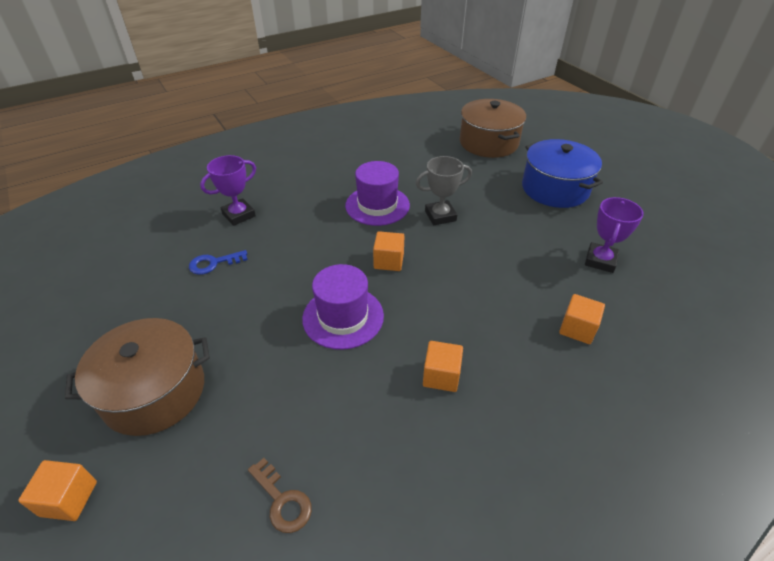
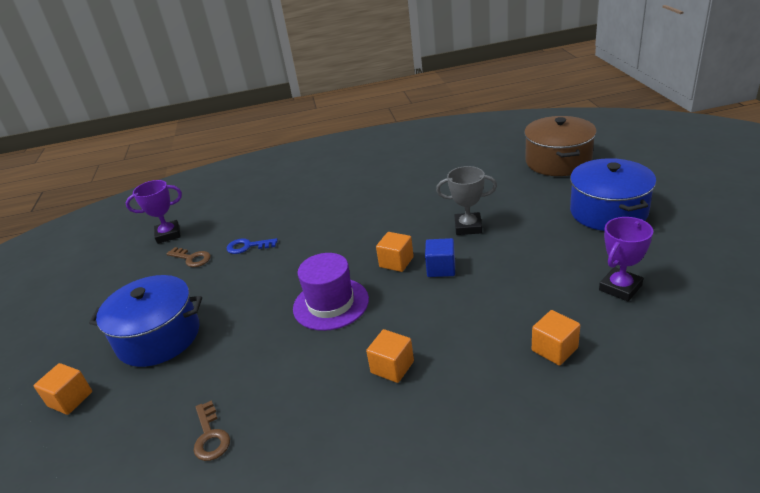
camera: 25 degrees right, 10 degrees down
brown pot [65,318,210,436] -> blue pot [89,275,202,367]
purple trophy [200,155,256,226] -> purple trophy moved to [126,180,182,244]
purple hat [345,161,410,226] -> none
none -> brown key [166,247,211,267]
none -> blue cube [425,238,455,277]

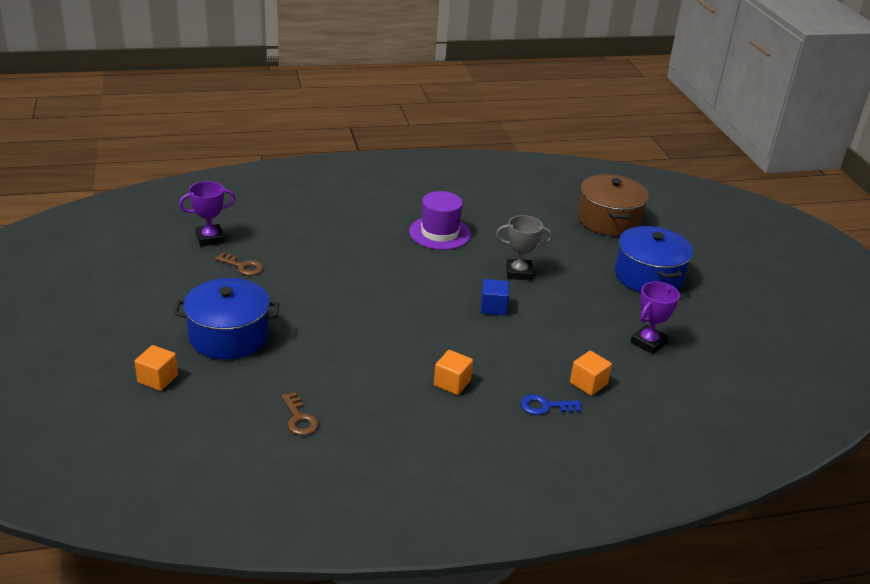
camera: 10 degrees left, 0 degrees up
blue key [227,238,278,254] -> blue key moved to [521,394,581,415]
purple hat [293,253,369,331] -> purple hat moved to [409,191,471,250]
orange cube [376,232,414,272] -> none

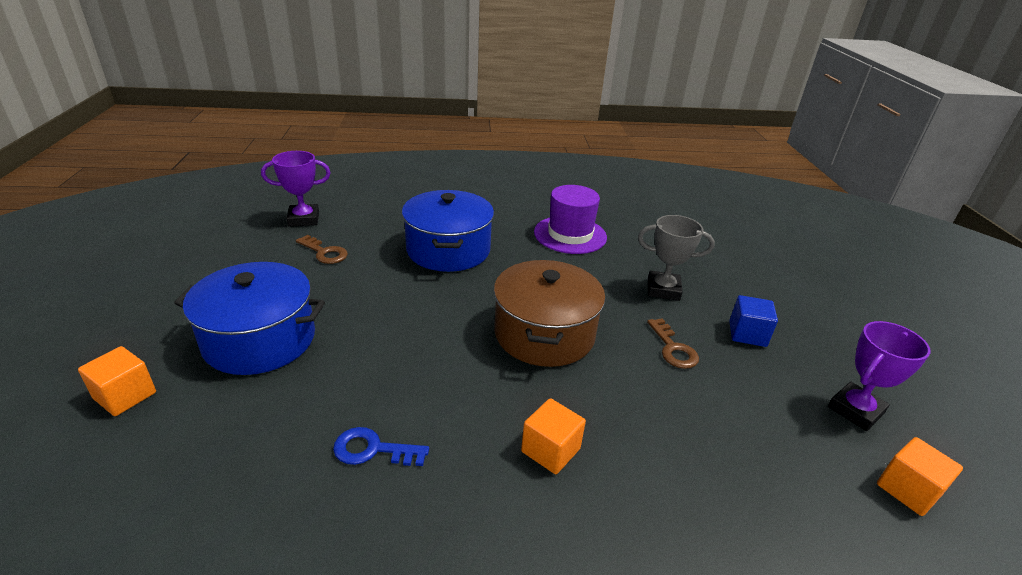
camera: 10 degrees right, 0 degrees up
brown key [282,392,319,436] -> brown key moved to [647,318,699,369]
blue cube [481,279,509,316] -> blue cube moved to [729,295,778,347]
blue key [521,394,581,415] -> blue key moved to [333,427,429,466]
orange cube [570,351,612,396] -> orange cube moved to [877,437,963,516]
brown pot [578,174,649,236] -> brown pot moved to [494,260,605,367]
blue pot [615,226,693,293] -> blue pot moved to [402,190,494,272]

